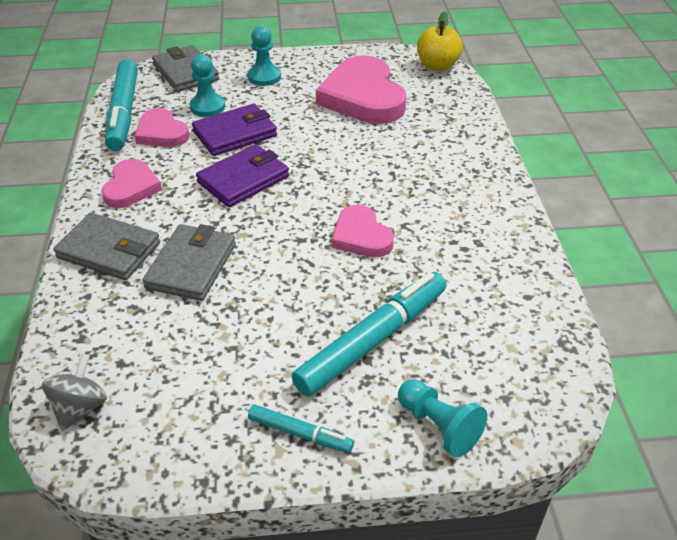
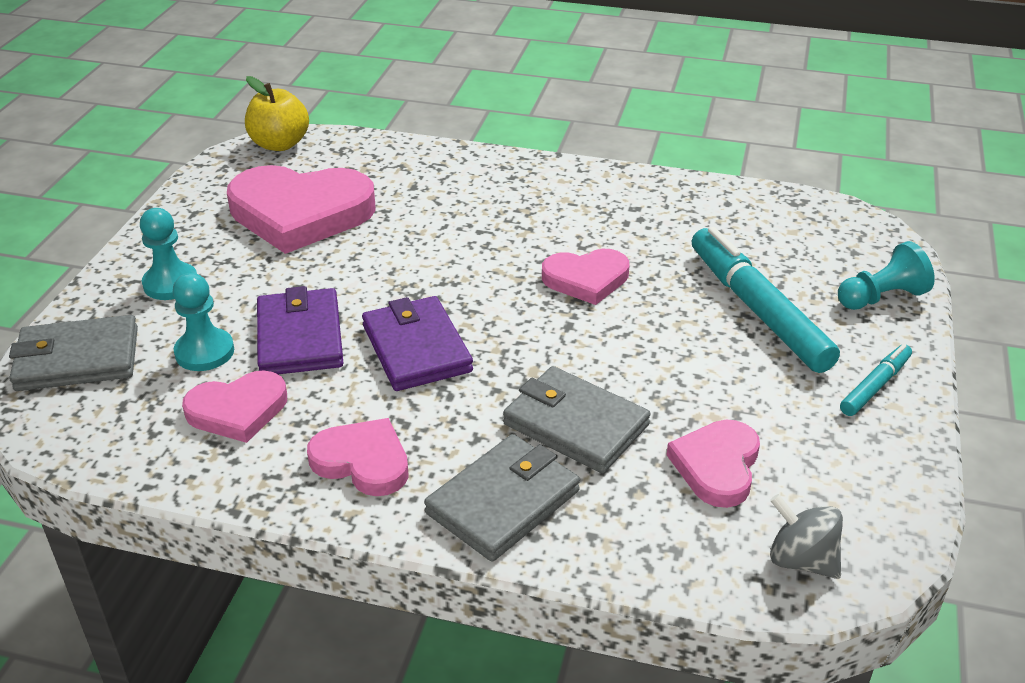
camera: 70 degrees left, 5 degrees down
turquoise marker [105,60,138,151] -> none
none -> pink heart [667,420,760,508]

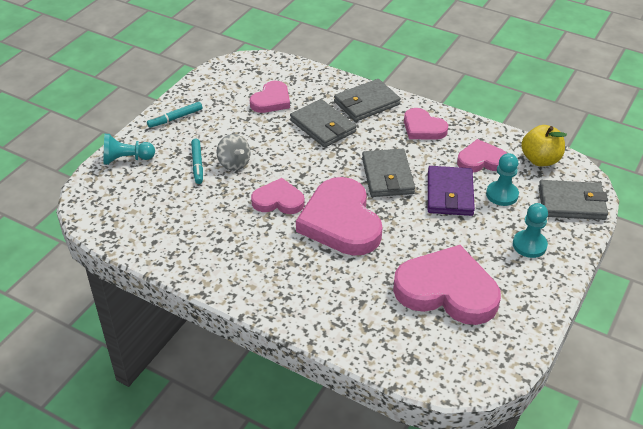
camera: 165 degrees left, 5 degrees up
yellow apple [245,76,309,151] -> yellow apple moved to [521,125,567,166]
purple wallet [362,296,473,391] -> grey wallet [362,149,415,197]
turquoise marker [692,227,840,373] -> turquoise marker [191,139,203,184], size x0.50
grey spinning top [770,494,843,579] -> grey spinning top moved to [216,134,251,171]
none -> pink heart [296,177,382,256]

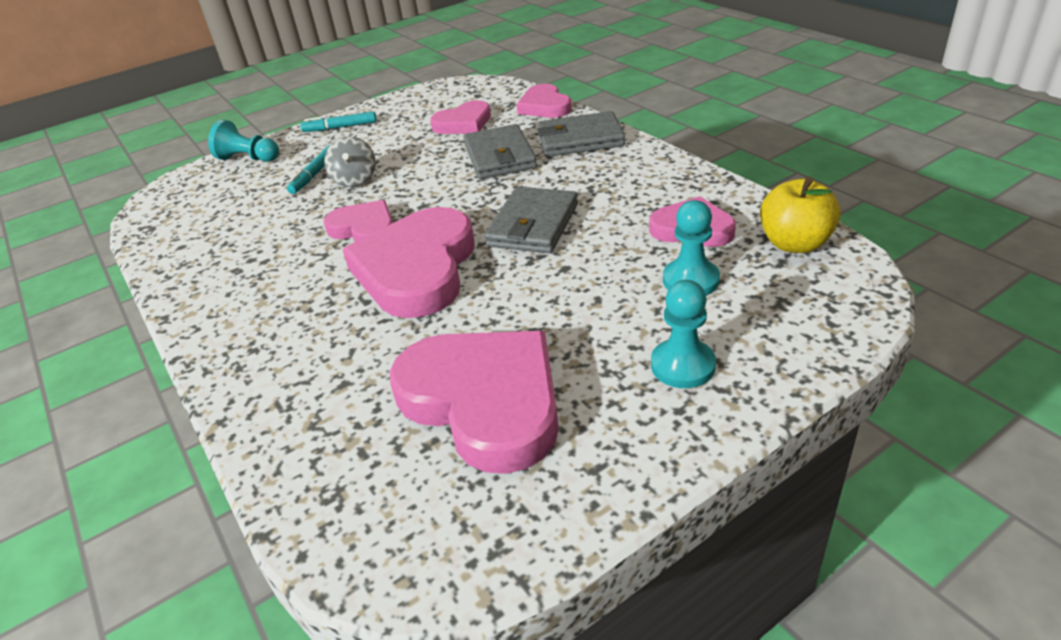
camera: 30 degrees right, 5 degrees down
pink heart [404,108,448,140] -> pink heart moved to [516,84,572,118]
purple wallet [428,166,475,216] -> none
grey wallet [538,180,608,220] -> none

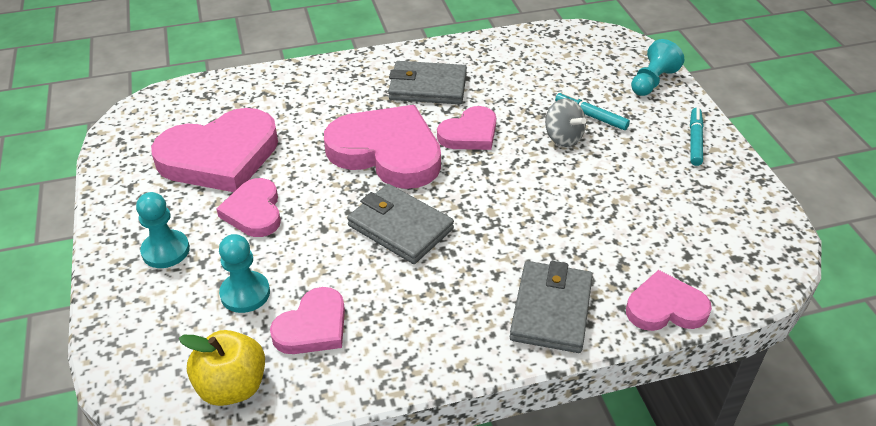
camera: 105 degrees right, 5 degrees up
grey spinning top [324,136,376,187] -> grey spinning top turned 135 degrees counterclockwise [545,98,586,147]
pink heart [430,100,491,134] -> pink heart moved to [216,178,281,237]
grey wallet [463,124,537,179] -> grey wallet moved to [388,61,467,104]

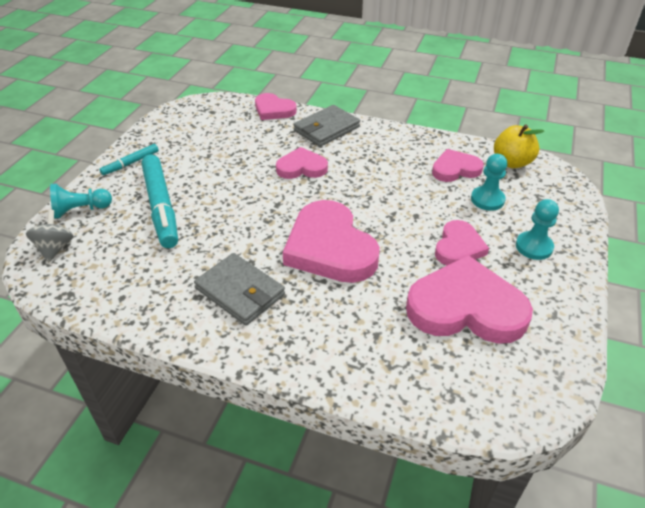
camera: 145 degrees left, 0 degrees up
grey wallet [347,184,454,264] -> none
pink heart [437,106,496,150] -> pink heart moved to [276,147,328,179]
grey spinning top [545,98,586,147] -> grey spinning top moved to [26,210,73,262]
turquoise marker [555,92,630,130] -> turquoise marker [141,155,178,248], size x1.99

